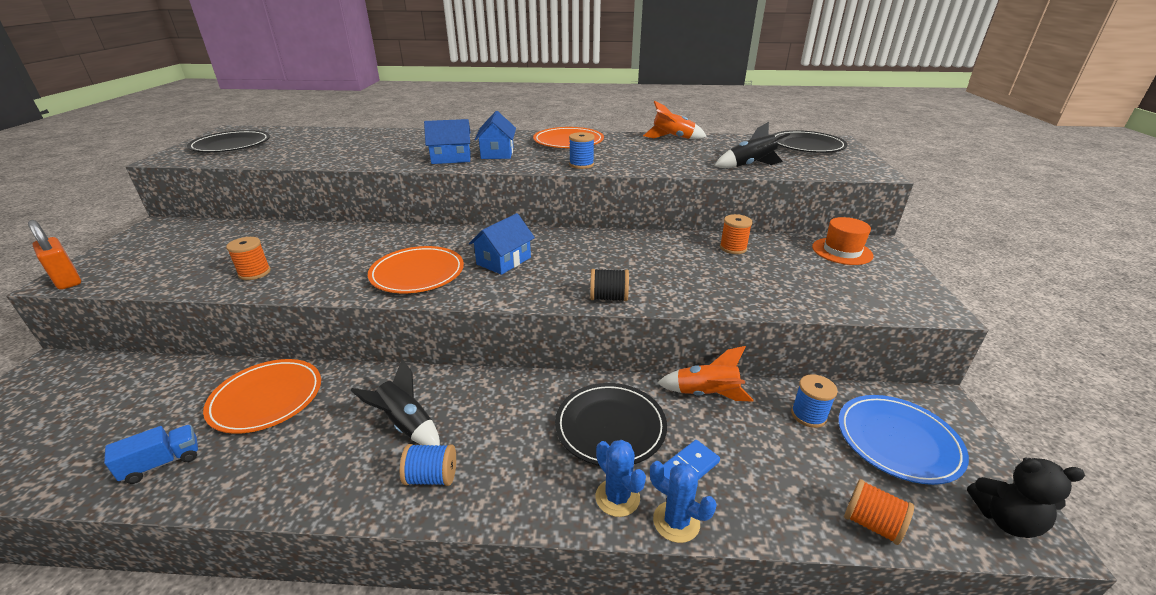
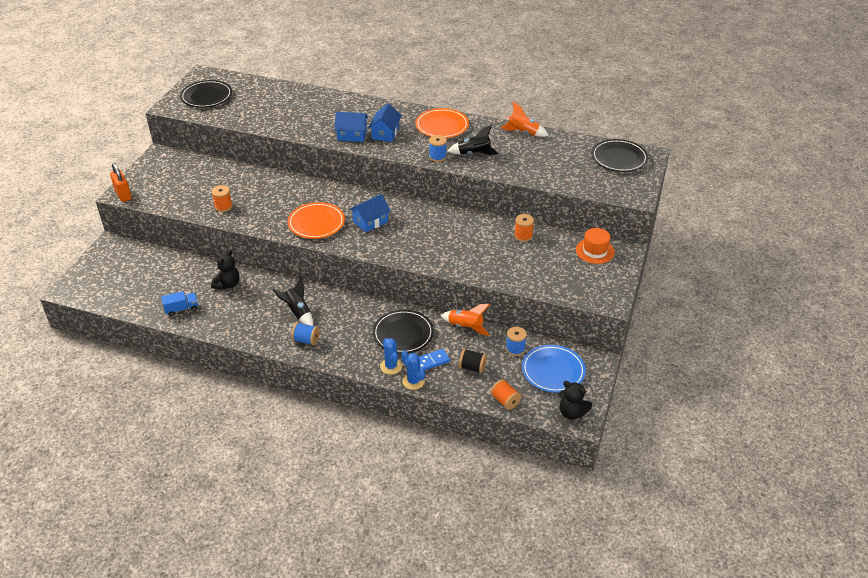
camera: 15 degrees right, 10 degrees up
orange plate [203,359,321,434] -> black teddy bear [211,250,239,290]
black spool [590,269,629,301] -> black spool moved to [459,349,487,373]
black rocket [714,122,790,168] -> black rocket moved to [448,125,499,155]

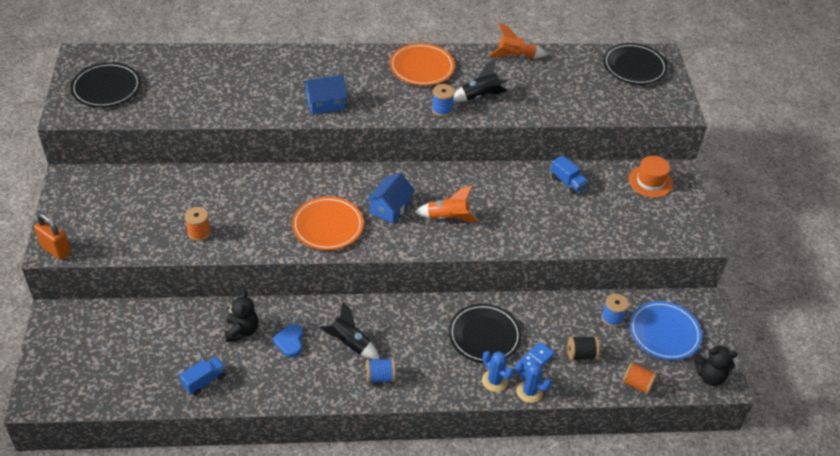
camera: 25 degrees left, 5 degrees up
blue house [368,103,402,142] -> none
orange rocket [440,304,490,336] -> orange rocket moved to [415,186,478,222]
orange spool [514,214,534,242] -> blue truck [550,155,588,194]
none -> blue heart [272,324,303,358]

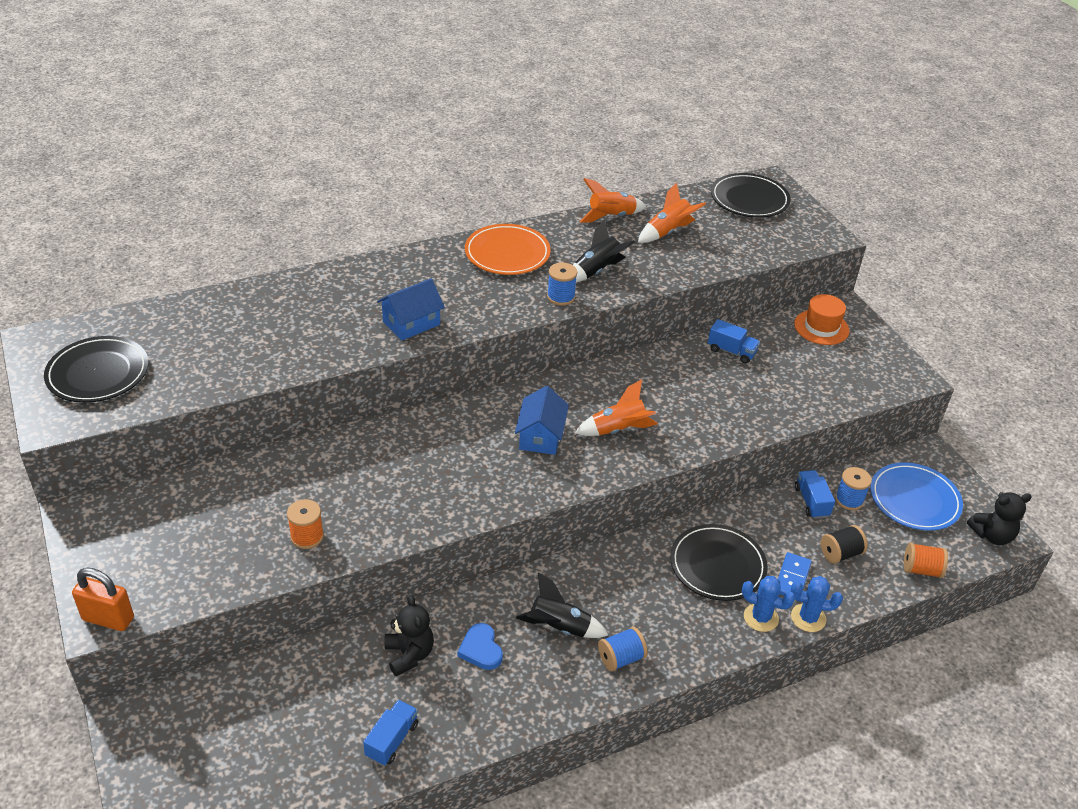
camera: 20 degrees left, 5 degrees down
orange plate [292,196,364,250] -> none
none -> orange rocket [638,183,706,243]
none -> blue truck [795,470,835,519]

